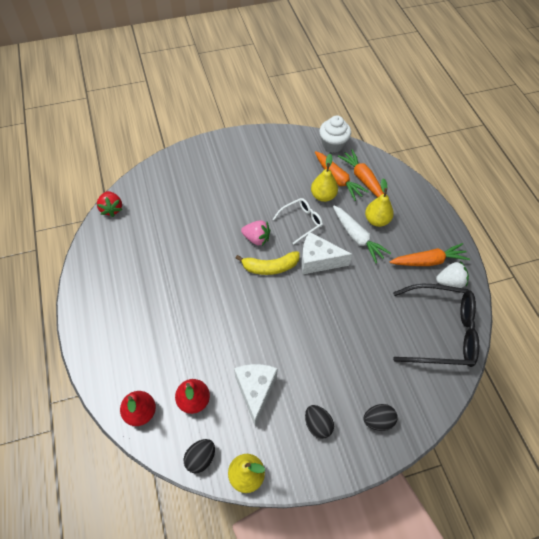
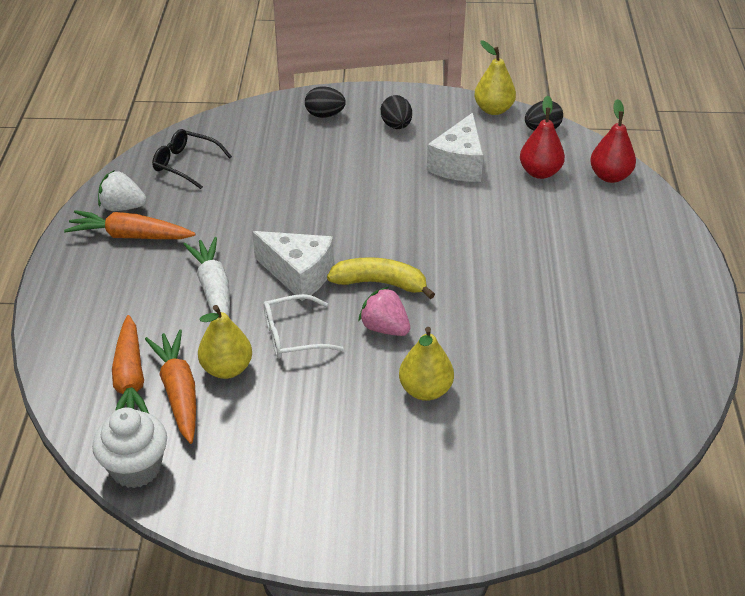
camera: 160 degrees left, 15 degrees down
red strawberry [97,191,122,217] -> none
yellow pear [365,178,394,227] -> yellow pear moved to [399,327,454,401]
black glasses [393,283,479,367] -> black glasses [152,129,232,189], size x0.54

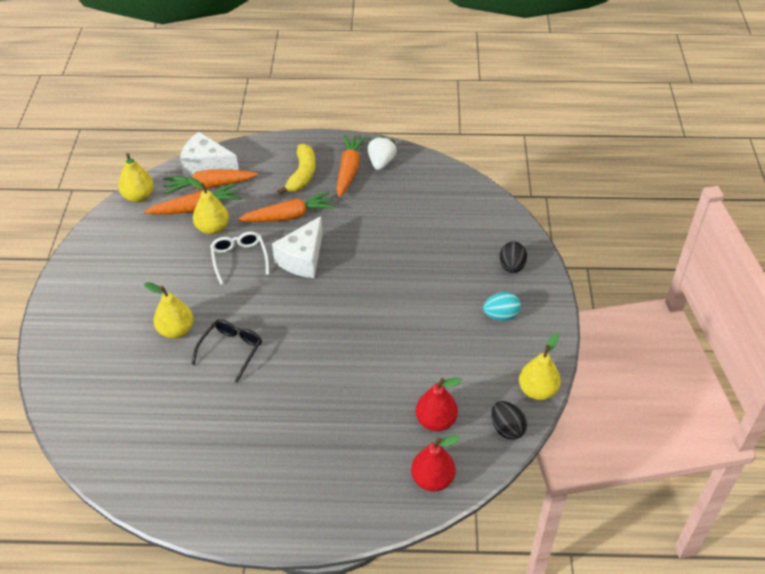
camera: 90 degrees right, 5 degrees up
white cupcake [92,408,167,488] -> yellow pear [118,153,154,202]
black glasses [152,129,232,189] -> black glasses moved to [191,319,262,383]
white carrot [183,237,230,316] -> orange carrot [238,191,335,222]
yellow banana [327,257,435,299] -> yellow banana moved to [277,144,316,195]
pink strawberry [358,287,410,336] -> none
black egg [381,95,412,129] -> turquoise egg [483,292,521,321]
white cheese [427,113,483,182] -> white cheese moved to [180,132,239,177]

